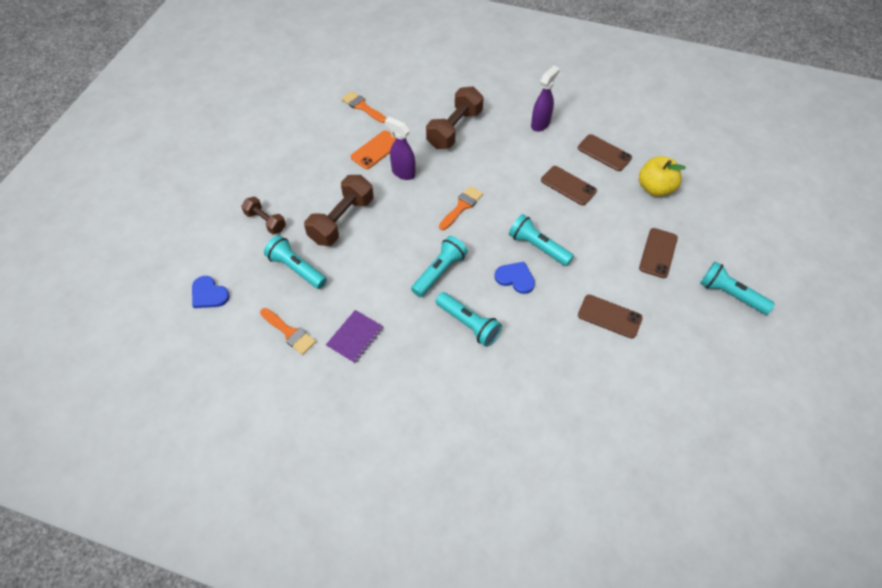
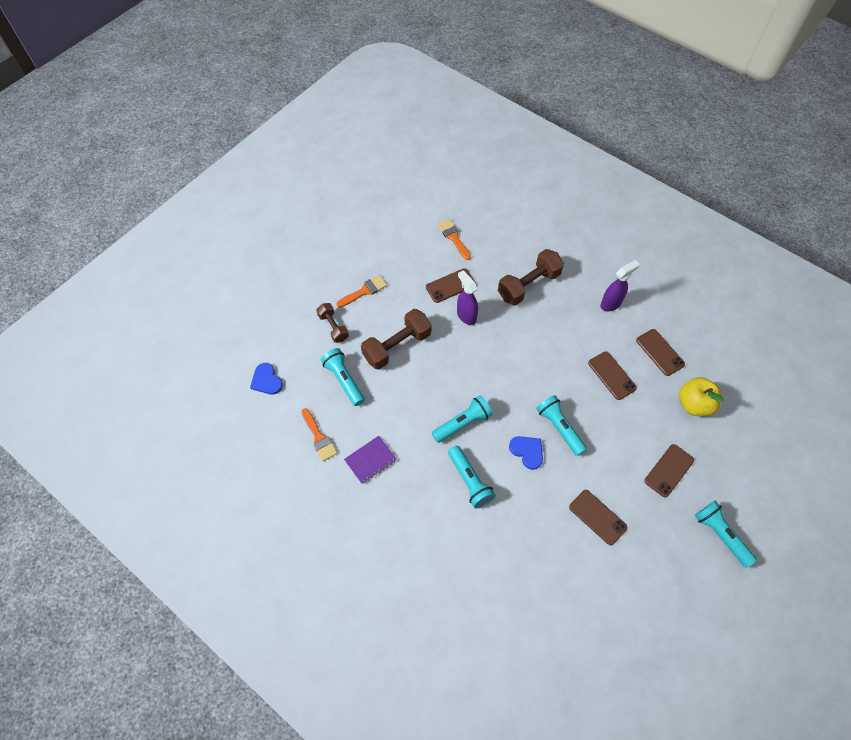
camera: 20 degrees right, 5 degrees up
orange phone [351,130,396,169] -> brown phone [426,268,476,303]
orange brush [439,186,483,230] -> orange brush moved to [336,275,387,307]

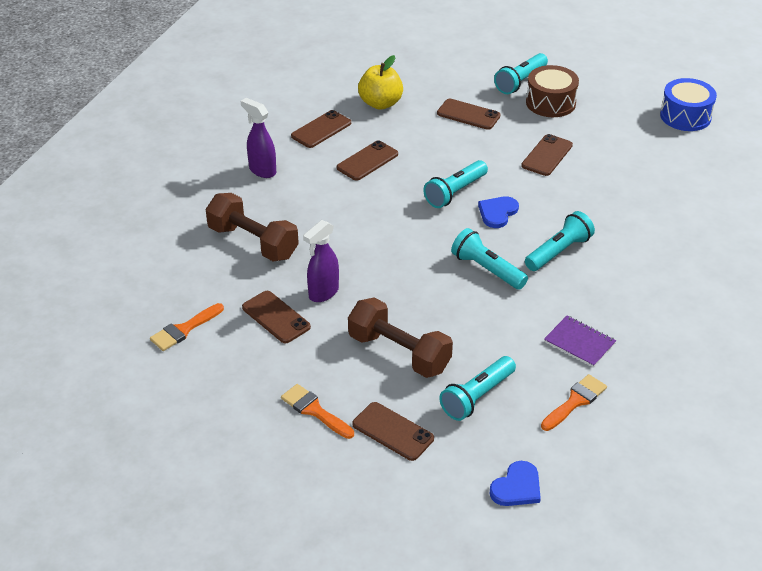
camera: 105 degrees left, 20 degrees down
brown dumbbell [316,303,349,343] -> brown phone [352,402,434,461]
none -> brown drum [526,65,579,117]
none -> blue drum [660,78,717,131]

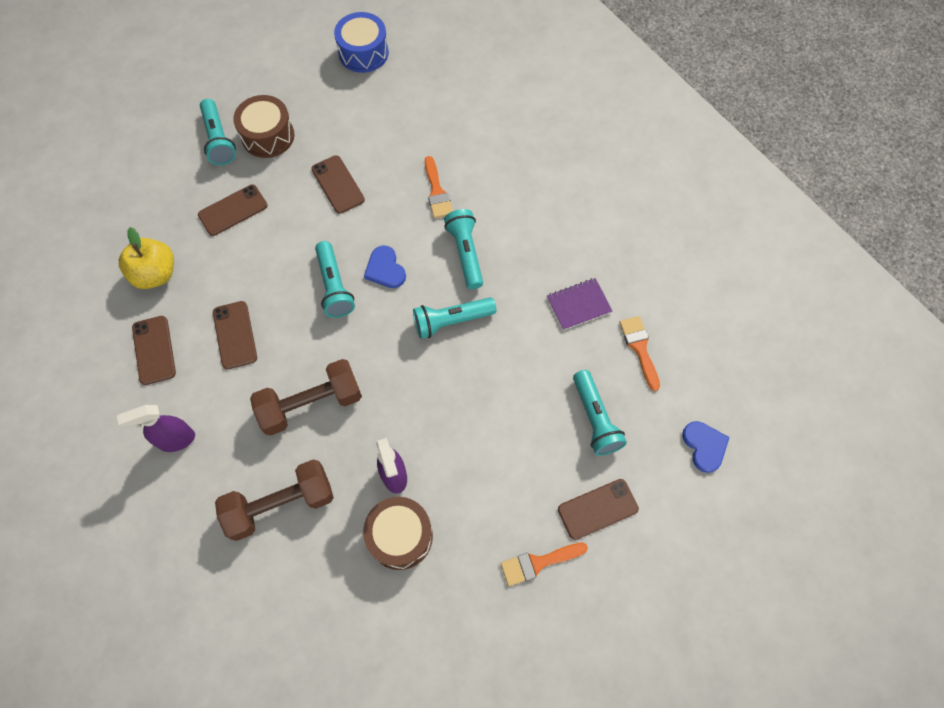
camera: 60 degrees left, 25 degrees up
orange brush [150,303,224,351] -> orange brush moved to [425,156,453,219]
brown phone [242,291,311,343] -> brown drum [363,497,433,570]
brown dumbbell [348,298,453,378] -> brown dumbbell moved to [250,359,362,436]

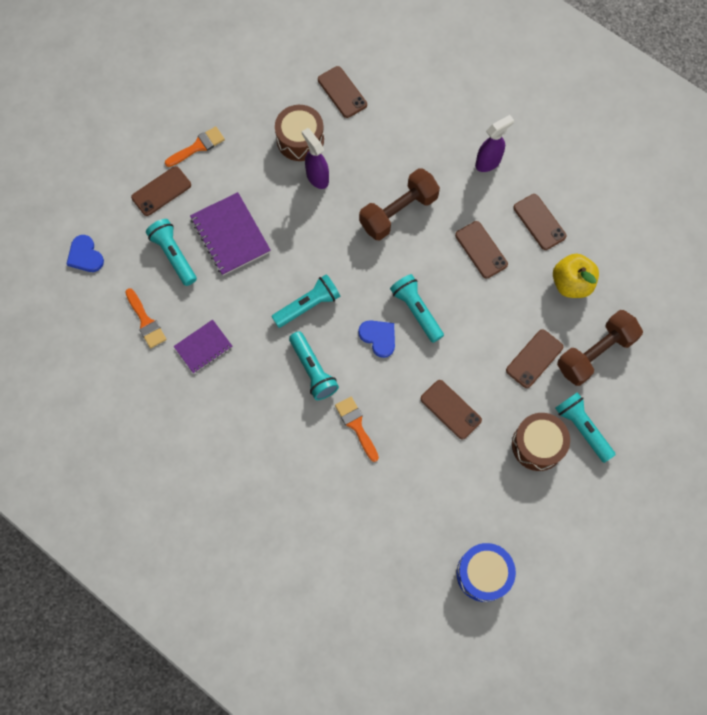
camera: 165 degrees right, 5 degrees up
brown dumbbell [215,459,334,541] -> brown dumbbell moved to [557,310,643,386]
none -> purple notebook [190,192,271,275]
none -> brown phone [318,66,367,118]

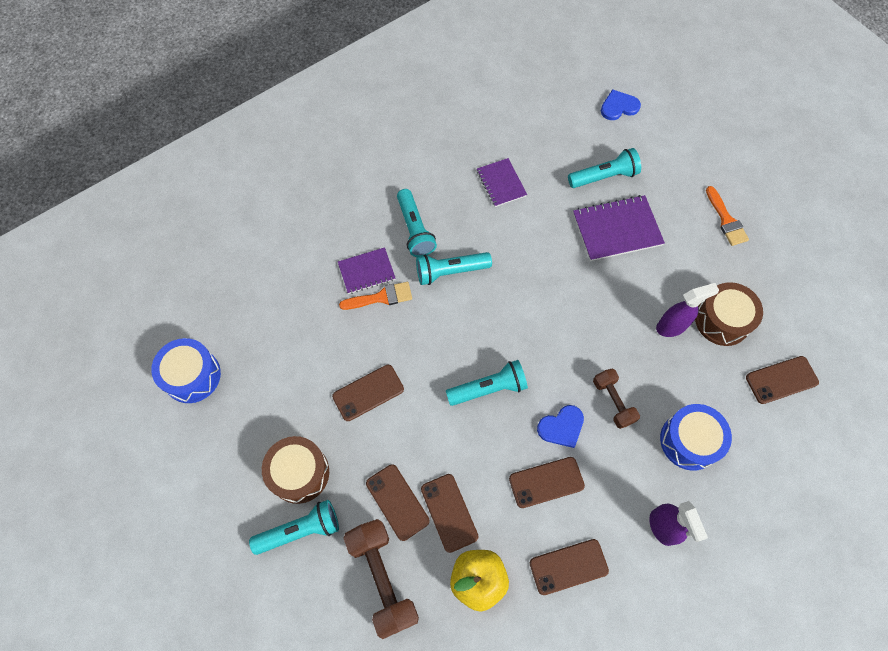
camera: 105 degrees right, 5 degrees down
orange brush [125,288,166,348] -> none
brown phone [131,166,191,216] -> brown phone moved to [421,474,479,553]
turquoise flashlight [271,274,340,328] -> turquoise flashlight moved to [397,189,437,257]
blue heart [358,320,395,358] -> blue heart moved to [537,405,584,448]
brown dumbbell [359,168,440,240] -> brown dumbbell [593,369,640,429], size x0.59
none -> purple notebook [338,247,396,294]
none -> blue drum [660,404,732,471]

